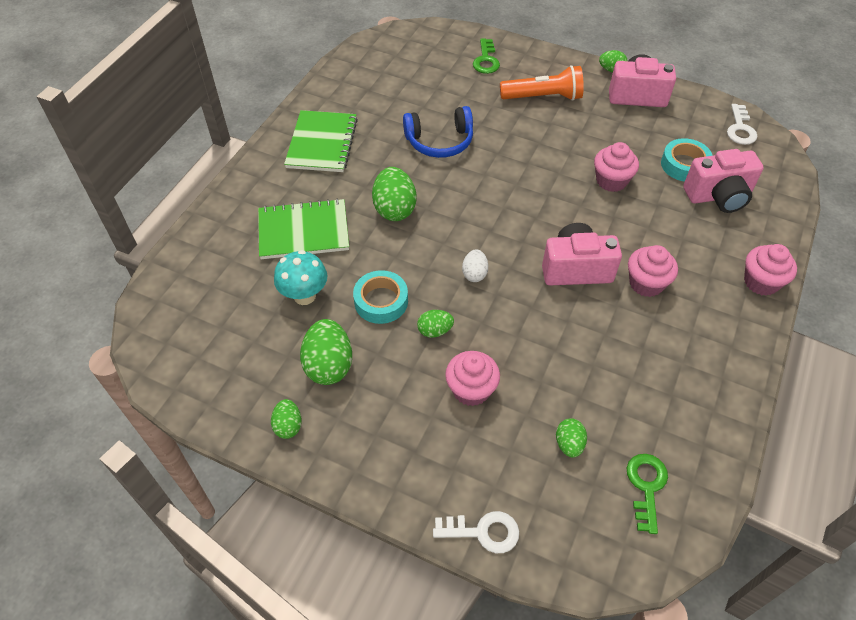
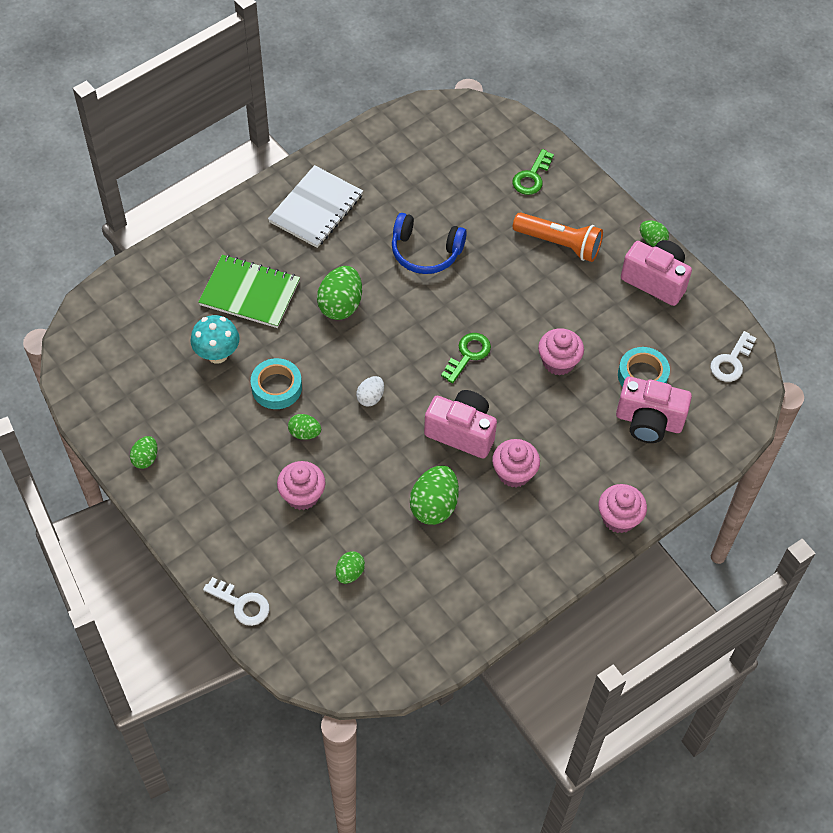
camera: 25 degrees right, 5 degrees up
green notebook [284,110,358,172] -> white notebook [268,165,363,248]
green egg [300,319,352,385] -> green egg moved to [410,466,459,525]
green key [627,454,668,534] -> green key moved to [441,333,491,384]

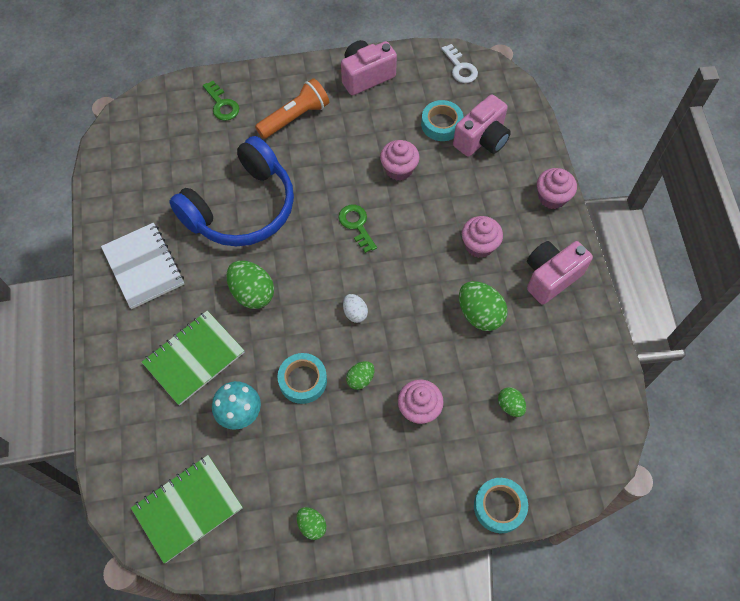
camera: 60 degrees left, 5 degrees up
white key [203,577,269,626] -> turquoise tape [474,478,528,533]
blue headphones [392,213,467,274] -> blue headphones [169,136,294,246], size x1.71
pink camera [424,390,497,459] -> pink camera moved to [527,241,593,305]
green egg [640,220,669,247] -> none
none -> green notebook [131,455,243,563]

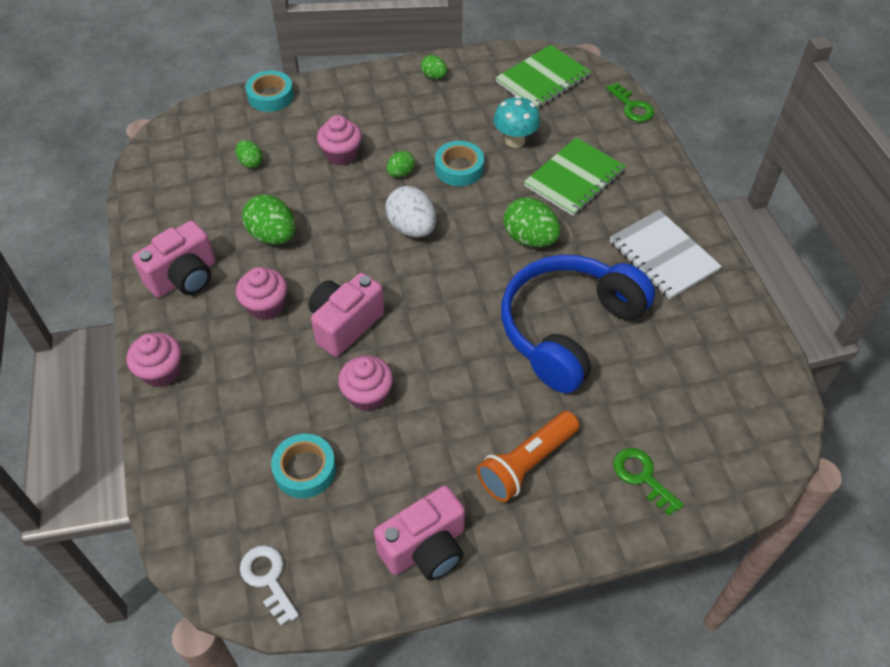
camera: 175 degrees right, 10 degrees down
green key [339,205,377,253] -> green key moved to [606,83,654,122]
white egg [343,294,368,323] -> white egg [385,186,436,237], size x1.78
pink camera [453,94,511,157] -> pink camera moved to [308,273,384,357]

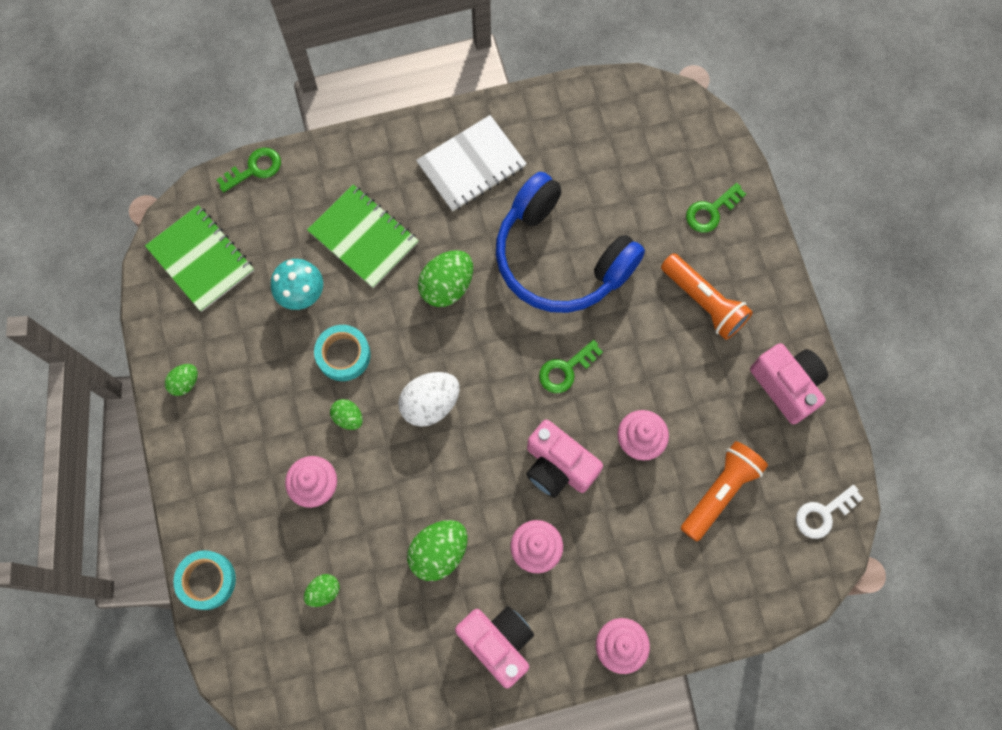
camera: 90 degrees left, 20 degrees up
turquoise tape [271,434,336,498] -> orange flashlight [681,441,768,541]
none -> green key [539,340,603,393]

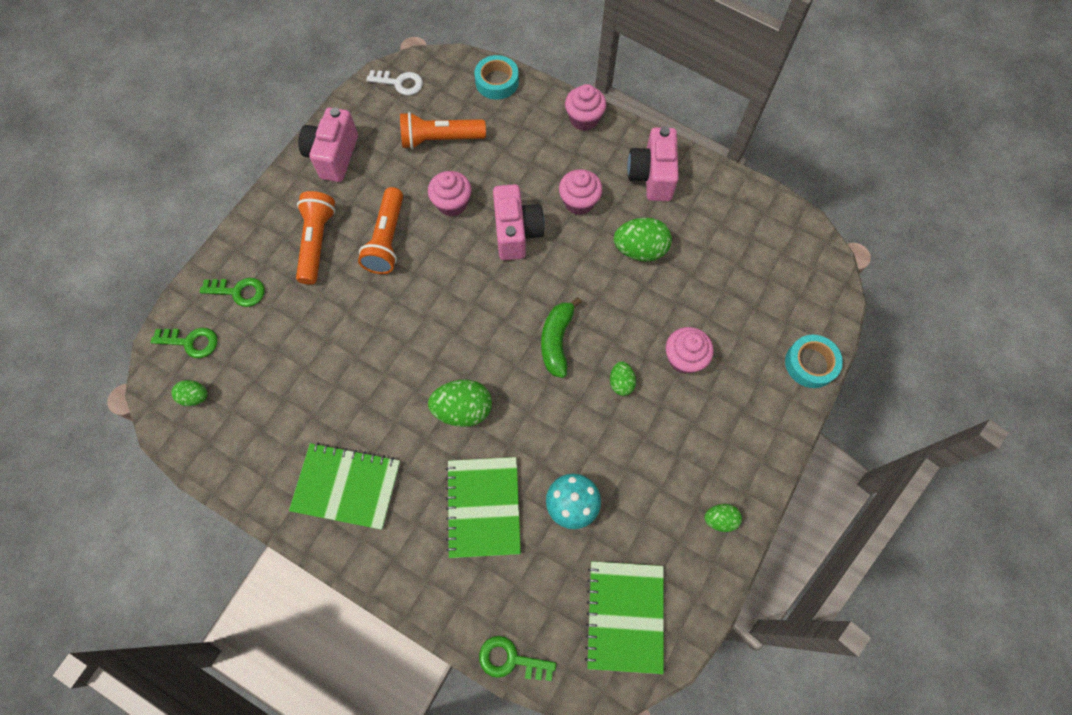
camera: 135 degrees left, 5 degrees down
green egg [304,574,340,607] -> green egg moved to [171,380,208,406]
turquoise tape [314,325,371,381] -> turquoise tape moved to [474,55,519,100]
white egg [398,372,460,427] -> green banana [541,297,582,378]
white notebook [416,115,527,211] -> green notebook [289,443,400,530]
blue headphones [496,172,645,313] -> none
green key [539,340,603,393] -> green key moved to [151,328,217,358]
none -> orange flashlight [358,187,403,274]

